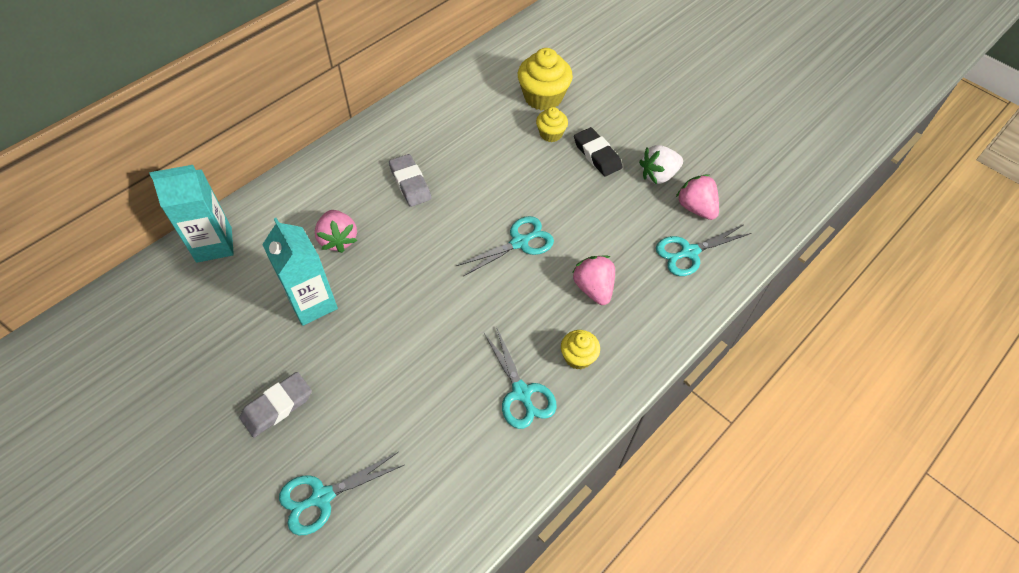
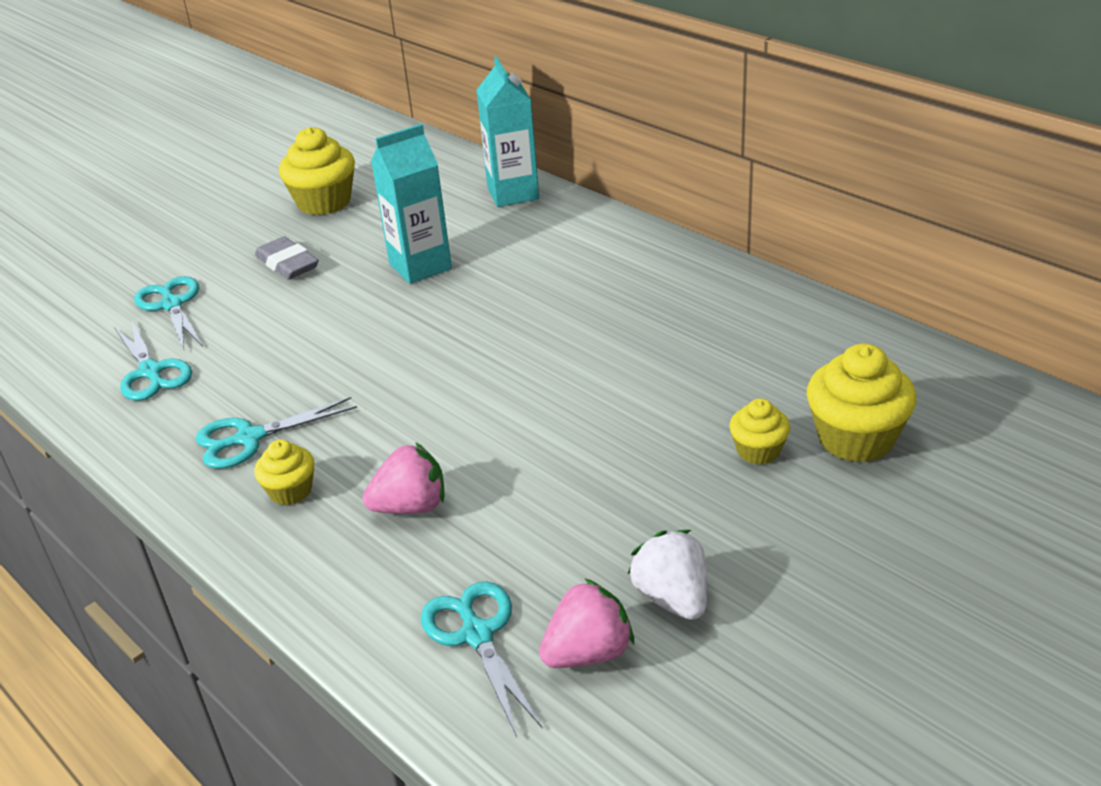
camera: 95 degrees right, 20 degrees down
pink strawberry [315,210,358,253] -> none
grey eraser [389,154,432,207] -> none
turquoise scissors [456,216,554,276] -> turquoise scissors moved to [114,319,192,401]
black eraser [574,127,622,177] -> none
none -> yellow cupcake [279,127,355,215]

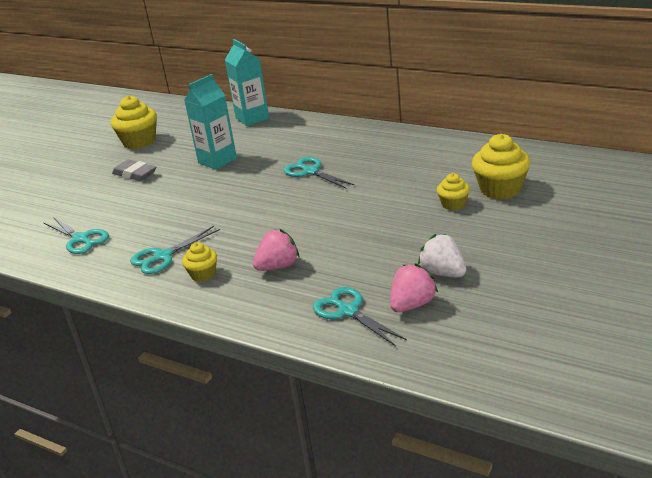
camera: 15 degrees left, 5 degrees down
turquoise scissors [134,276,203,349] -> turquoise scissors moved to [284,157,355,189]

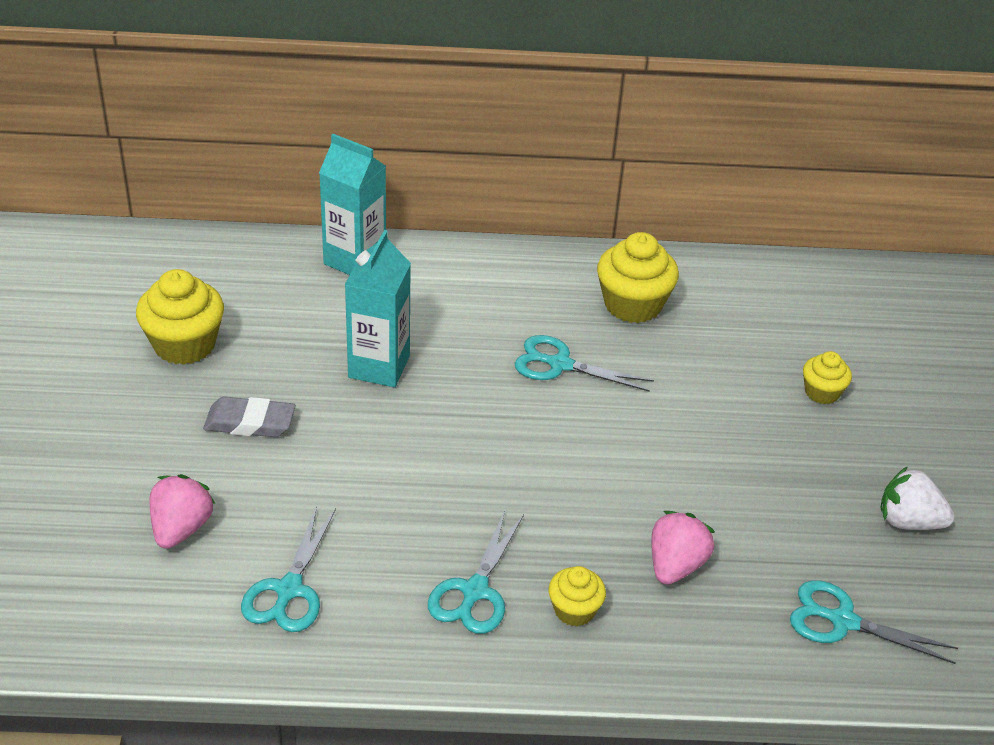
camera: 35 degrees left, 10 degrees up
turquoise scissors [44,217,109,254] -> turquoise scissors turned 90 degrees clockwise [241,506,336,632]
pink strawberry [390,263,438,312] -> pink strawberry moved to [150,474,215,549]
yellow cupcake [472,134,530,200] -> yellow cupcake moved to [597,232,679,323]

